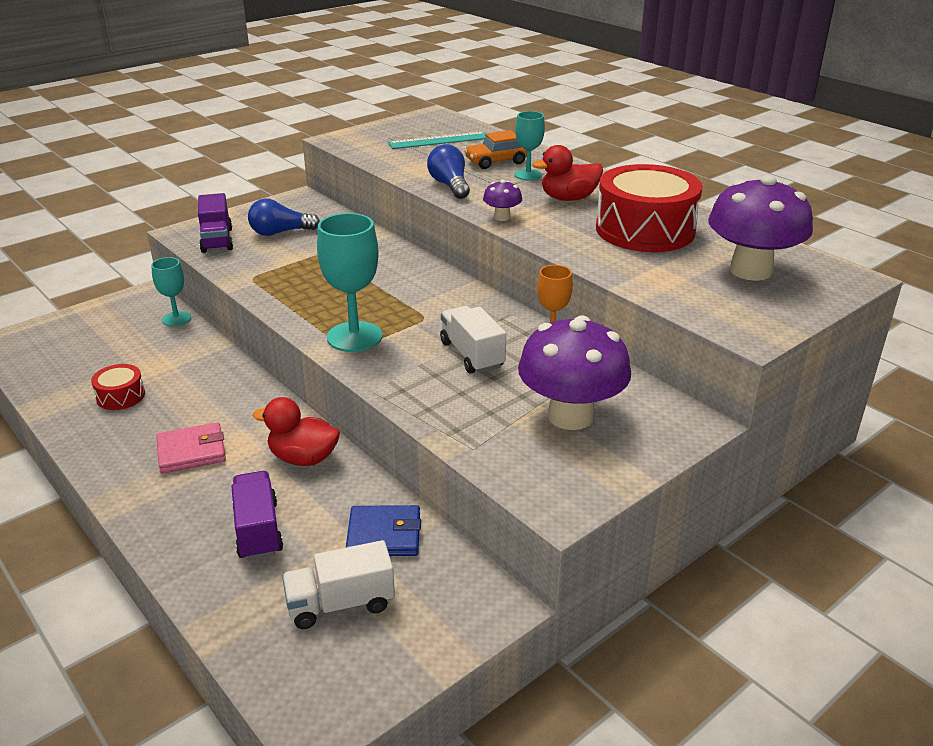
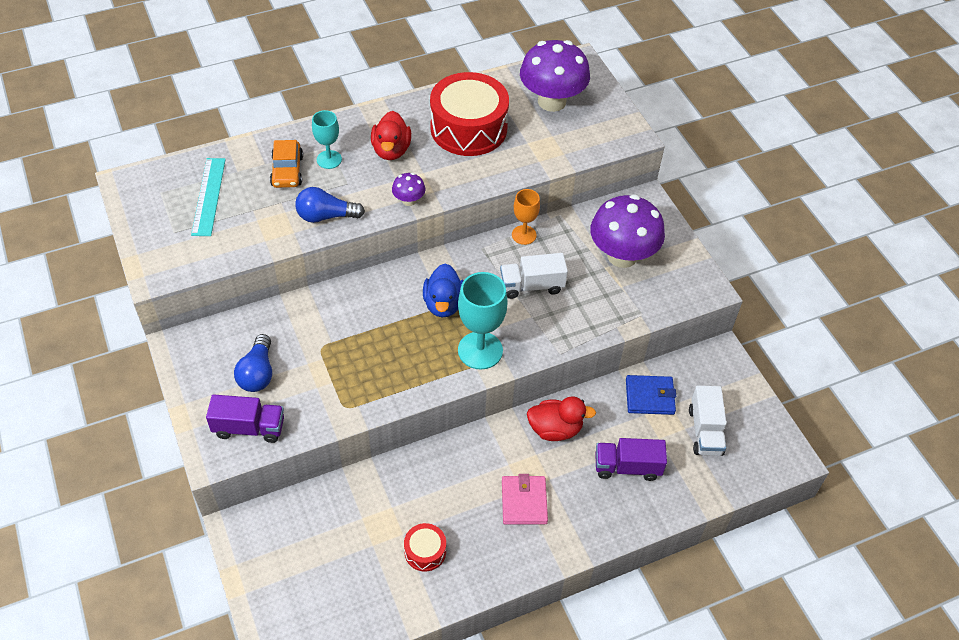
camera: 75 degrees left, 20 degrees up
turquoise goblet [151,257,191,327] -> none
red duck [253,397,340,466] -> red duck turned 120 degrees counterclockwise [527,396,596,441]
blue wallet [346,505,421,556] -> blue wallet turned 75 degrees clockwise [626,375,676,415]
none -> blue duck [423,263,463,318]

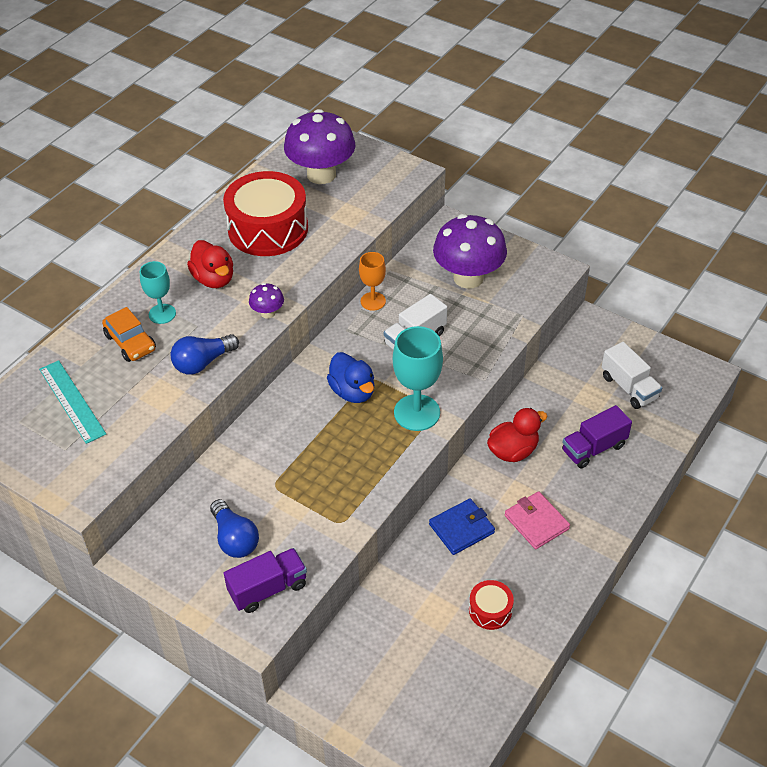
camera: 30 degrees left, 5 degrees down
blue wallet [626,375,676,415] -> blue wallet moved to [429,498,495,555]

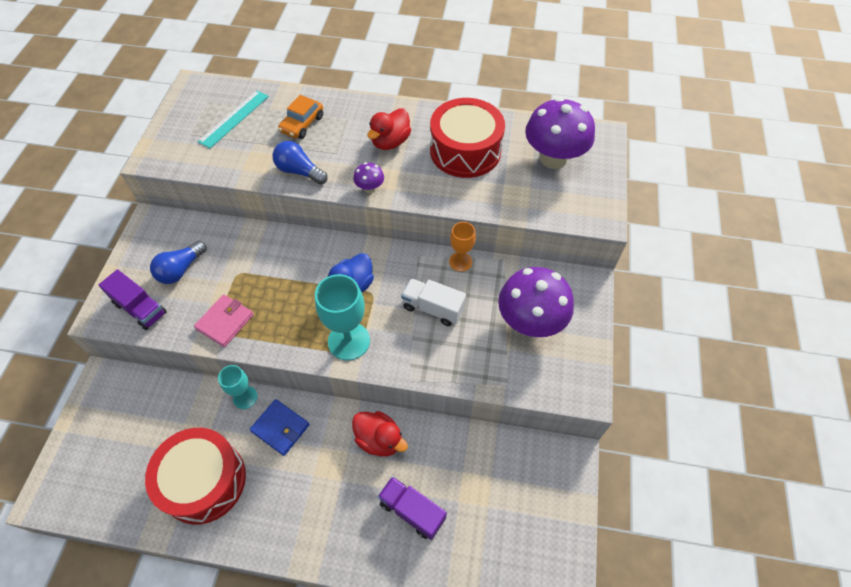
camera: 65 degrees right, 10 degrees up
turquoise goblet [140,261,176,324] -> turquoise goblet moved to [218,365,258,409]
red drum [469,580,514,630] -> red drum [145,428,246,525], size x2.18
pink wallet [505,491,570,549] -> pink wallet moved to [194,294,254,347]
white truck [602,342,662,409] -> none

